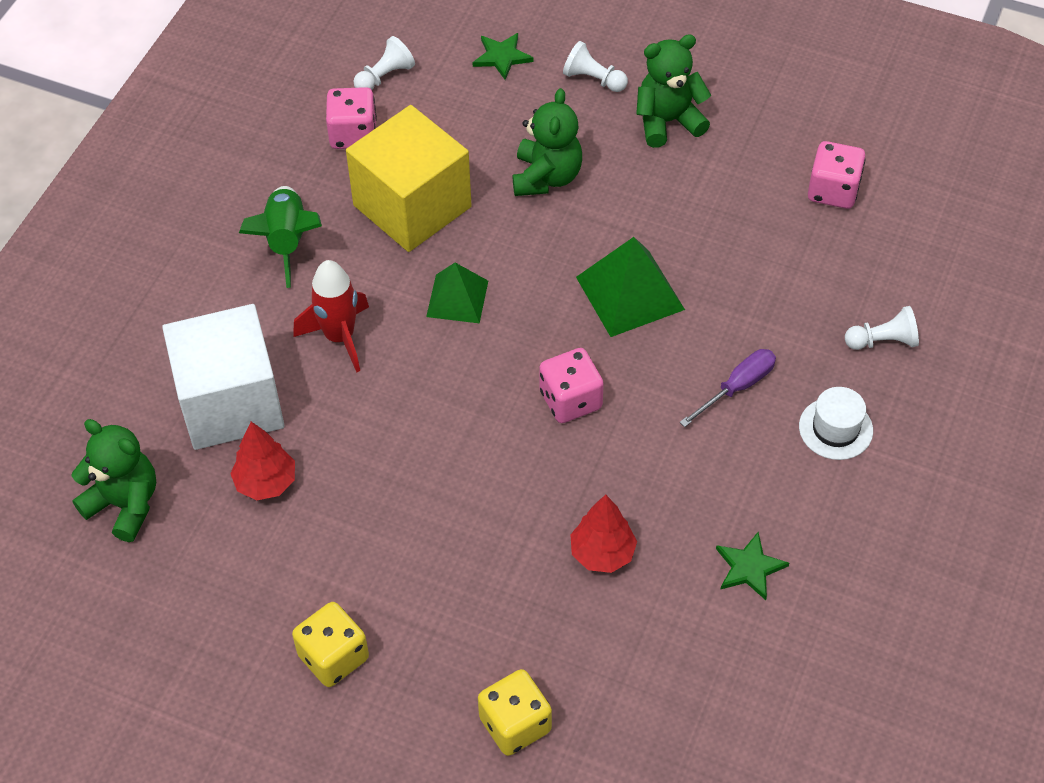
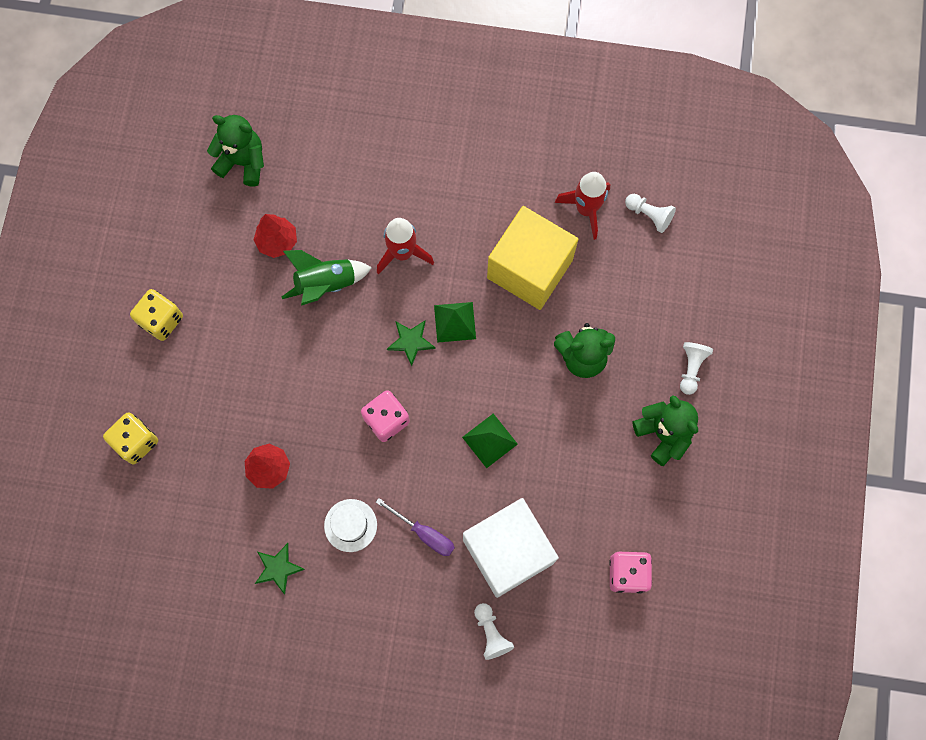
camera: 75 degrees right, 20 degrees up
green teddy bear [71,419,156,542] -> green teddy bear turned 90 degrees counterclockwise [207,115,264,187]
white cube [162,304,285,450] -> white cube moved to [463,498,559,598]
green rocket [239,186,322,288] -> green rocket moved to [282,250,372,306]
pink dice [326,87,377,149] -> red rocket [555,172,611,240]
green star [472,33,534,80] -> green star moved to [387,320,436,366]
green pyramid [576,237,685,337] -> green pyramid [462,413,518,468], size x0.66
white hat [799,387,873,460] -> white hat moved to [324,499,377,552]

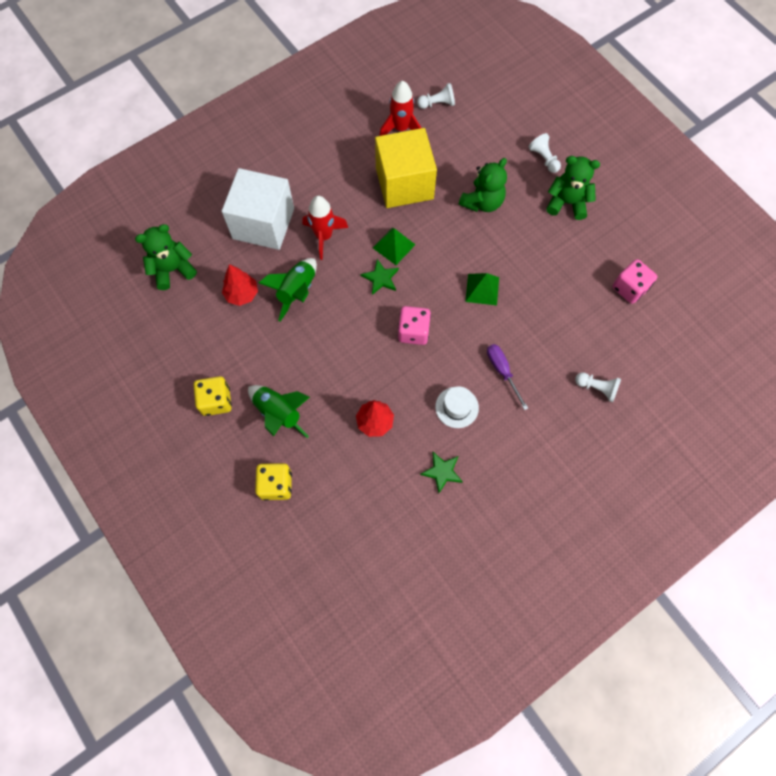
camera: 45 degrees left, 5 degrees down
purple screwdriver [376,498,455,556] -> purple screwdriver turned 105 degrees counterclockwise [487,344,528,410]
white cube [463,498,559,598] -> white cube moved to [222,168,294,250]
none -> green rocket [248,385,310,438]

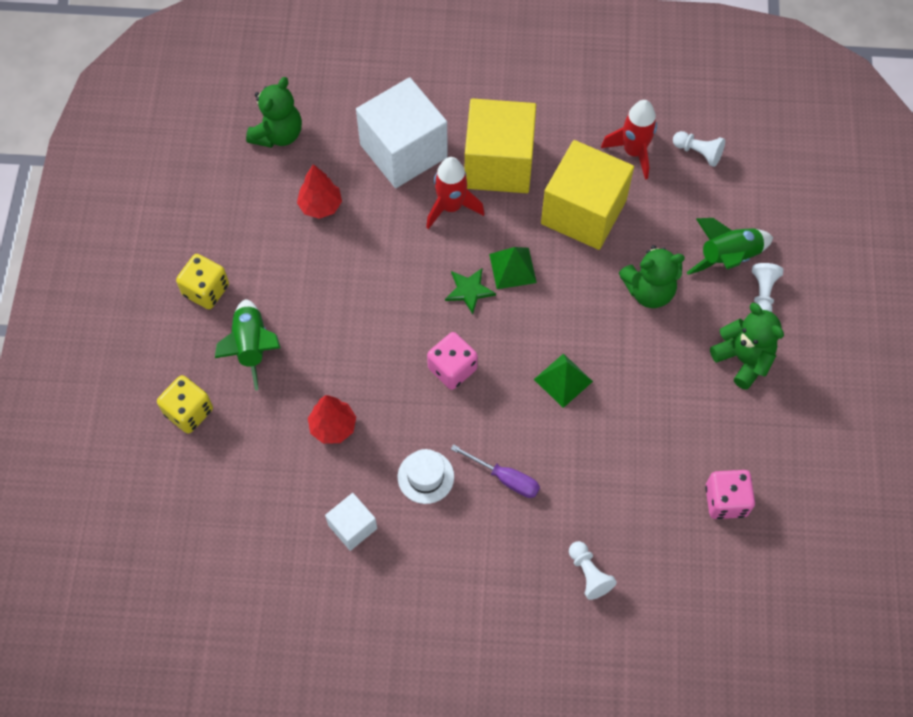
camera: 40 degrees right, 5 degrees down
green teddy bear [135,224,197,290] -> green teddy bear turned 105 degrees clockwise [246,77,302,148]
green rocket [259,258,317,321] -> green rocket moved to [686,218,773,275]
green star [420,451,463,493] -> white cube [325,493,377,551]
purple screwdriver [487,344,528,410] -> purple screwdriver turned 105 degrees clockwise [451,444,540,498]
none -> yellow cube [465,98,536,193]

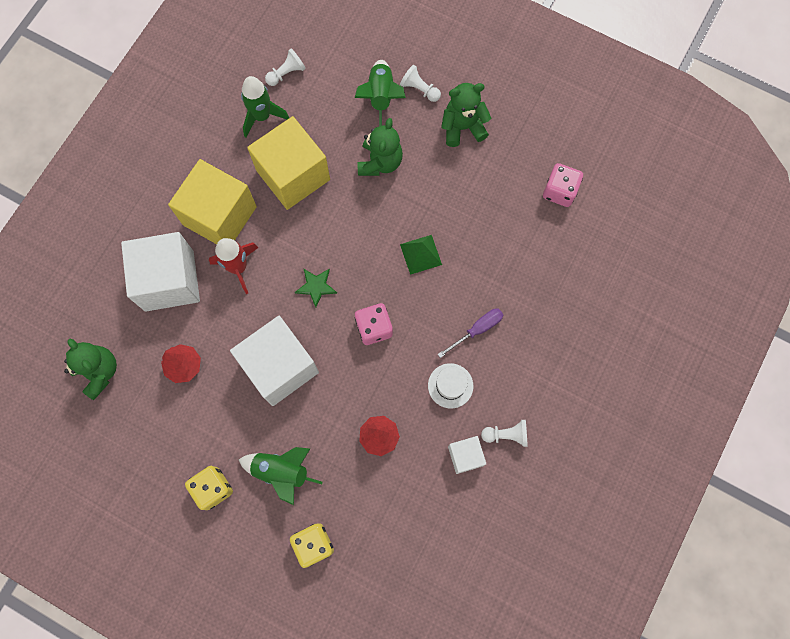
camera: 65 degrees left, 10 degrees up
green pyramid [489,247,537,289] -> none
white pawn [569,541,617,600] -> white pawn moved to [481,420,528,447]
red rocket [601,100,657,180] -> green rocket [241,76,289,137]
none -> white cube [230,316,319,406]

